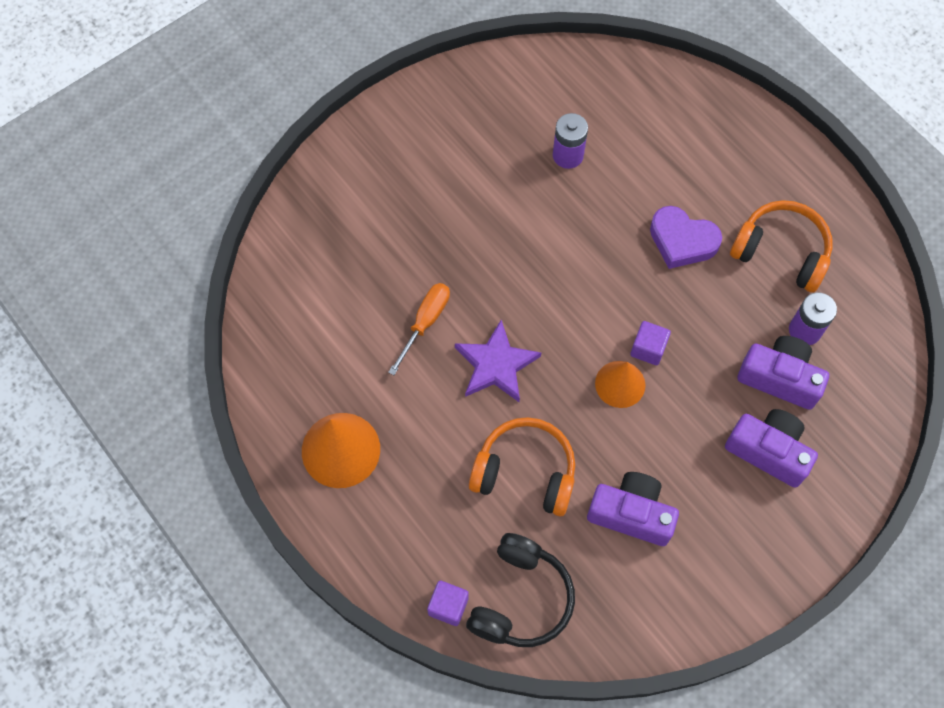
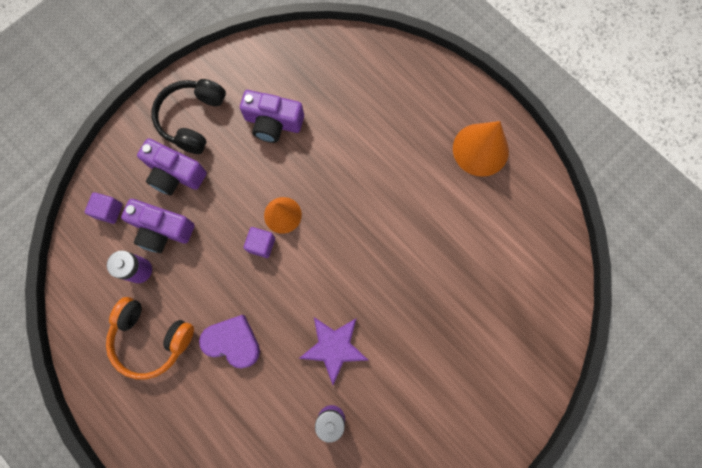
camera: 175 degrees right, 10 degrees up
orange screwdriver [388,283,450,375] -> none
purple cube [427,581,469,626] -> purple cube moved to [85,192,123,224]
purple star [455,320,541,402] -> purple star moved to [299,317,368,385]
black headphones [466,533,575,647] -> black headphones moved to [152,79,226,154]
orange headphones [469,417,575,516] -> none

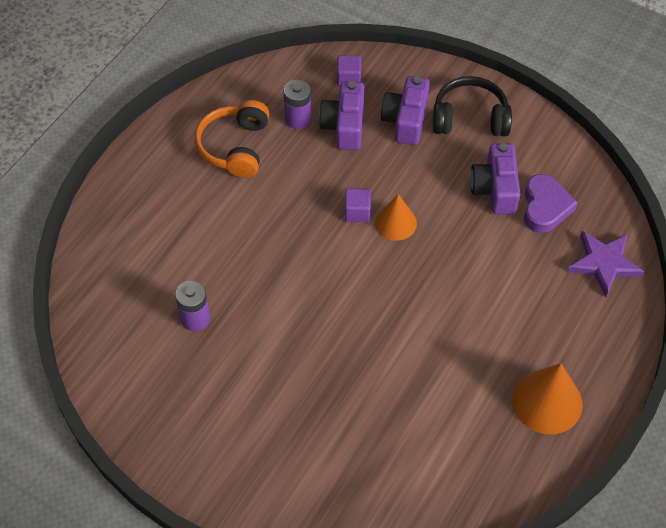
camera: 75 degrees right, 20 degrees down
purple heart [199,315,260,369] -> purple heart moved to [524,174,578,233]
purple star [299,317,368,385] -> purple star moved to [567,231,644,297]

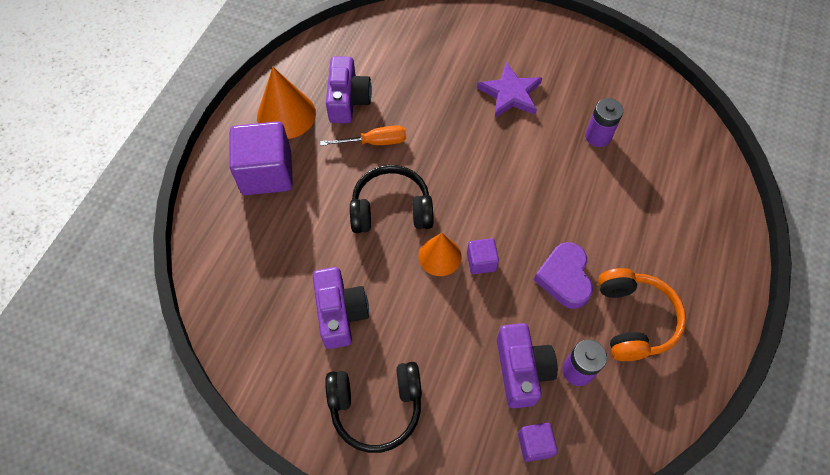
camera: 170 degrees right, 5 degrees up
purple camera [381,76,430,145] -> purple camera moved to [326,56,372,123]
purple heart [524,174,578,233] -> purple heart moved to [534,242,593,309]
purple star [567,231,644,297] -> purple star moved to [477,62,542,118]
none -> purple cube [229,121,293,195]
none -> orange screwdriver [320,125,406,146]
none -> black headphones [350,165,433,233]

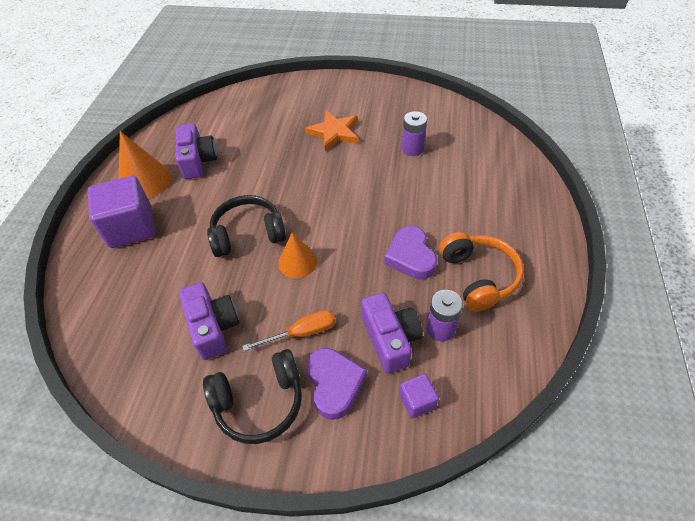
camera: 10 degrees left, 10 degrees down
orange screwdriver [320,125,406,146] -> orange screwdriver moved to [242,310,336,351]
purple cube [467,238,499,274] -> none
purple star [477,62,542,118] -> orange star [305,110,358,151]
none -> purple heart [307,348,367,420]

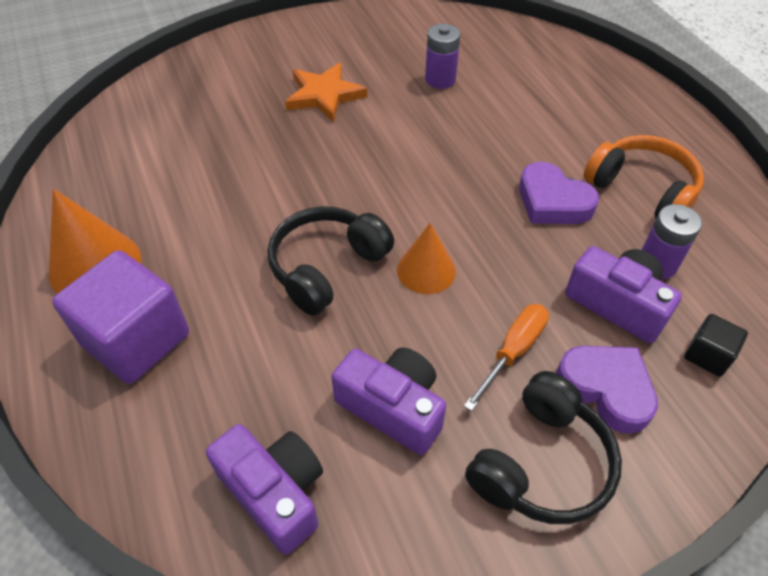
camera: 35 degrees left, 0 degrees up
purple camera [176,123,217,179] -> purple camera moved to [206,424,323,555]
purple cube [399,374,439,418] -> black cube [684,314,748,377]

